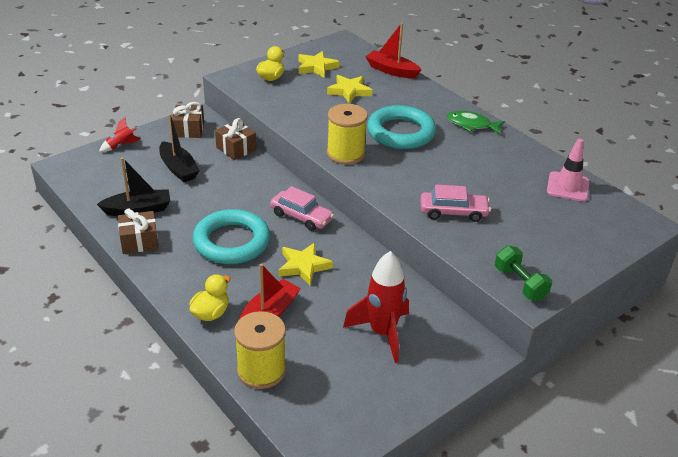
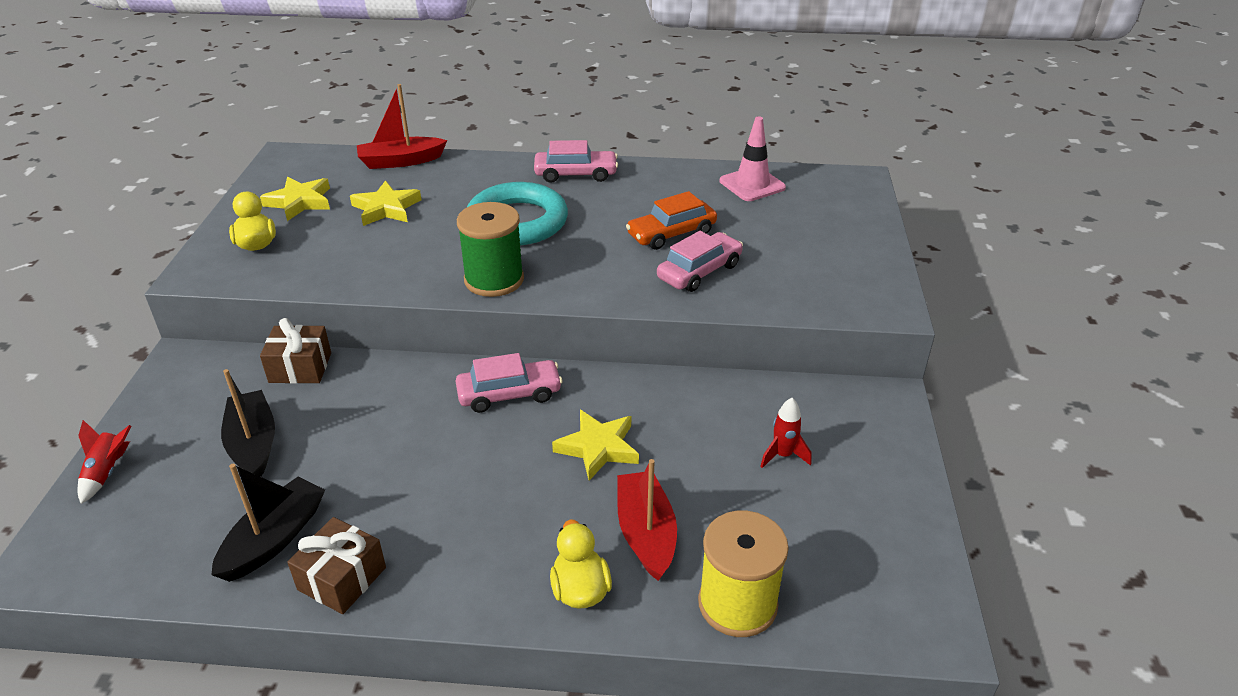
camera: 45 degrees left, 0 degrees up
black boat [159,114,200,182] -> black boat turned 120 degrees counterclockwise [221,369,275,477]
brown gift [172,102,204,138] -> none
turquoise ring [192,209,270,264] -> none
yellow spool [327,104,368,164] -> green spool [457,202,524,297]
red rocket [343,251,409,363] -> red rocket [760,398,811,468], size x0.49
green fish [447,111,505,134] -> pink car [534,140,618,183]
green dumbbell [495,245,552,301] -> none
none -> orange car [626,191,717,250]

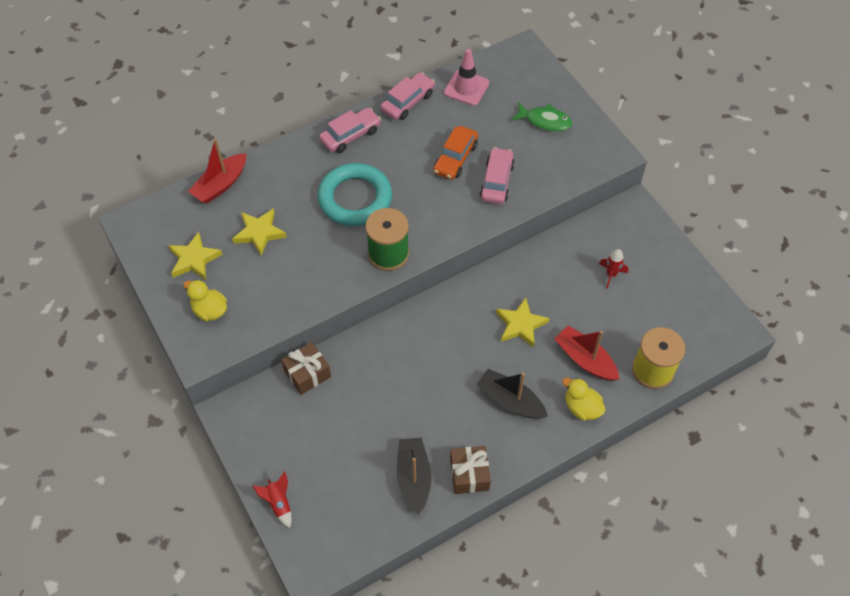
camera: 35 degrees left, 20 degrees up
black boat [221,369,275,477] -> black boat moved to [476,369,548,419]
pink car [456,353,563,413] -> pink car moved to [380,72,435,120]
none -> green fish [511,102,572,132]

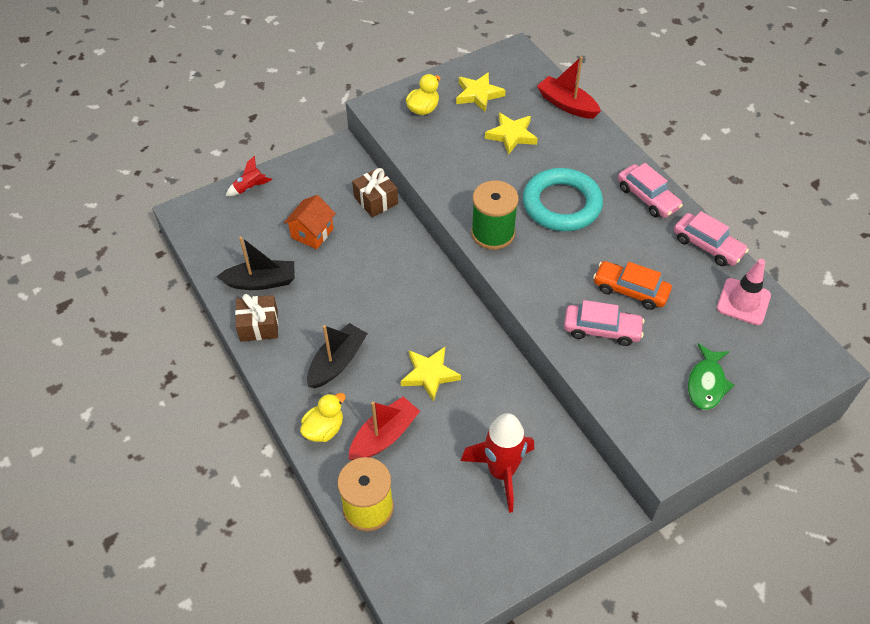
camera: 90 degrees right, 5 degrees down
red rocket [599,249,628,289] -> red rocket [461,413,534,513], size x2.03
none -> orange house [284,195,336,249]

